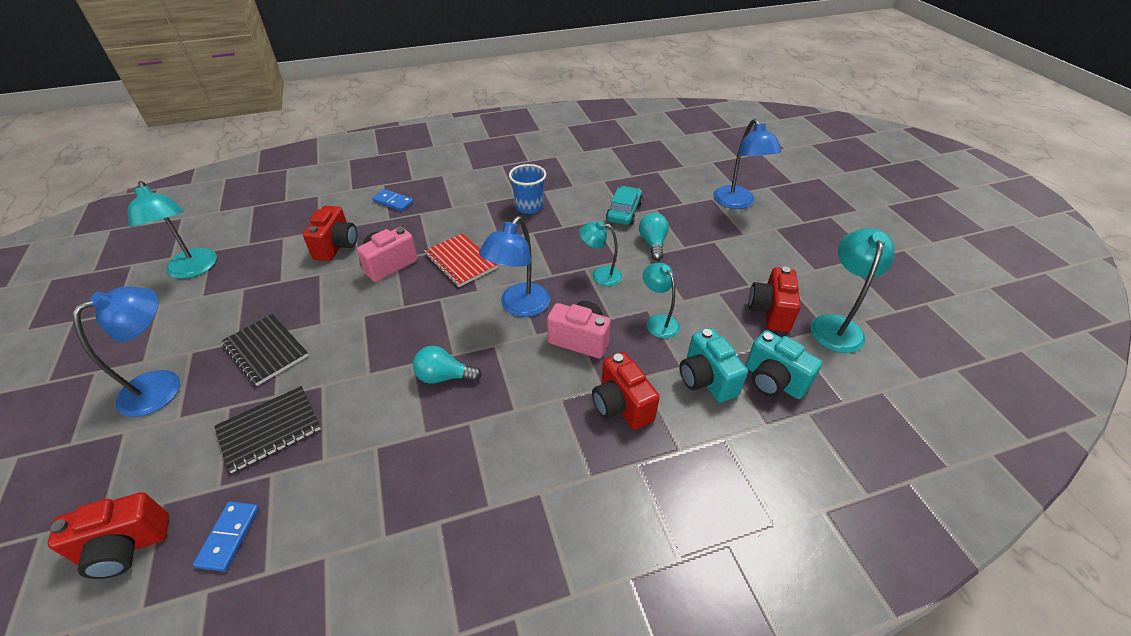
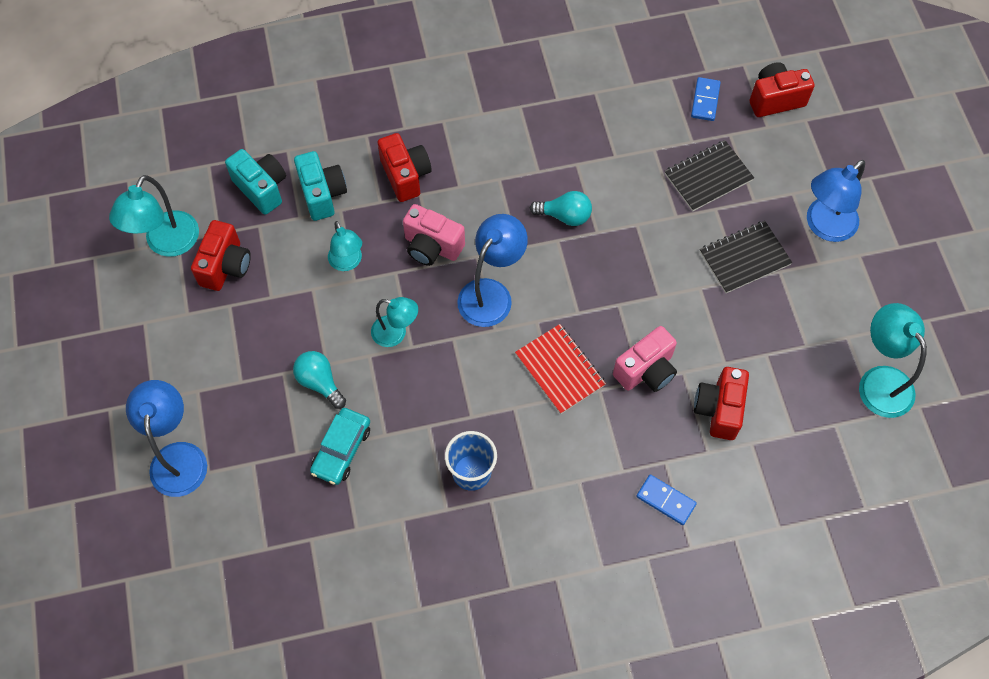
camera: 175 degrees left, 20 degrees up
black notebook [221,314,309,386] -> black notebook turned 75 degrees counterclockwise [700,221,792,293]
turquoise light bulb [639,213,669,261] -> turquoise light bulb turned 135 degrees clockwise [293,351,346,409]

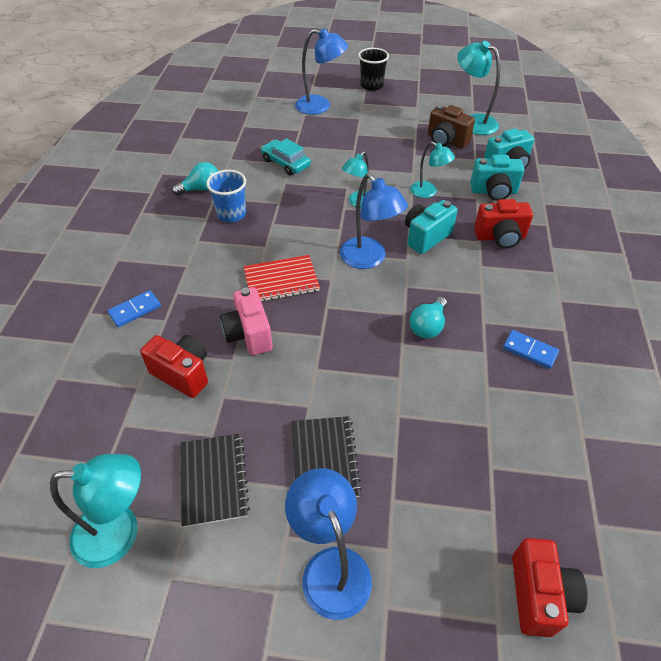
camera: 110 degrees right, 15 degrees down
red camera [191,220,251,291] -> brown camera [428,105,475,149]
turquoise light bulb [293,351,346,409] -> turquoise light bulb moved to [172,162,218,196]
turquoise lamp [328,221,362,271] -> turquoise lamp turned 135 degrees counterclockwise [410,141,455,198]
pink camera [403,204,465,266] -> turquoise camera [405,200,458,254]
black notebook [664,140,754,211] -> black notebook moved to [180,433,250,527]
blue domino [691,77,721,121] -> blue domino moved to [503,330,559,369]
none -> black cup [358,48,389,91]

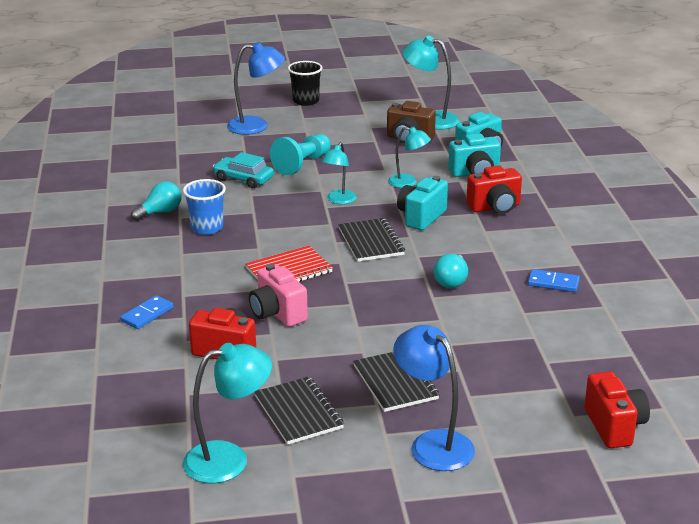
camera: 15 degrees left, 20 degrees down
blue lamp [340,173,408,269] -> black notebook [338,218,405,262]
none -> turquoise pawn [270,134,331,175]

